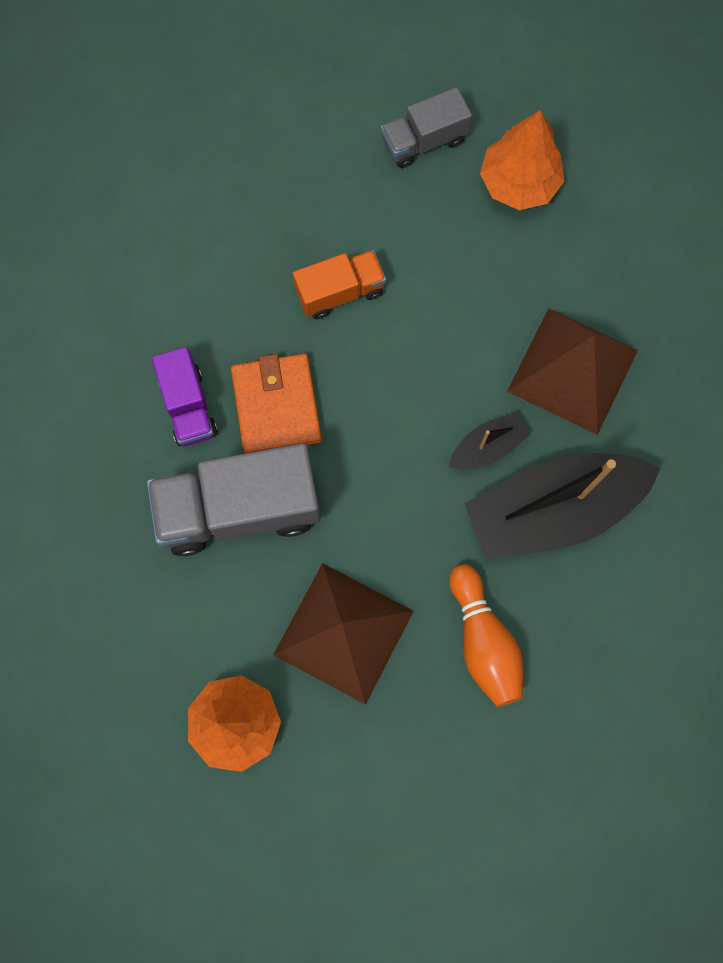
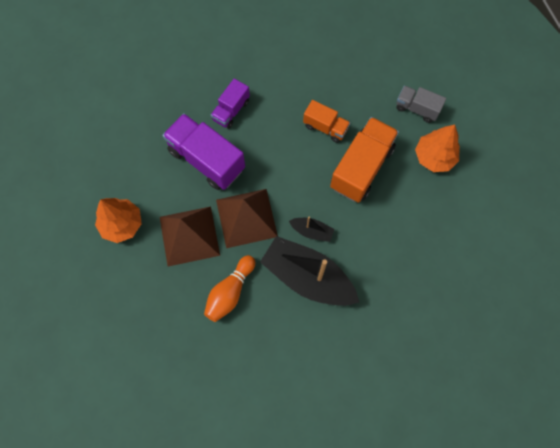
camera: 50 degrees right, 5 degrees down
grey truck [147,443,321,556] -> purple truck [163,113,245,190]
orange wallet [231,354,322,453] -> none
brown pyramid [507,308,638,435] -> brown pyramid moved to [216,189,278,248]
none -> orange truck [330,117,399,203]

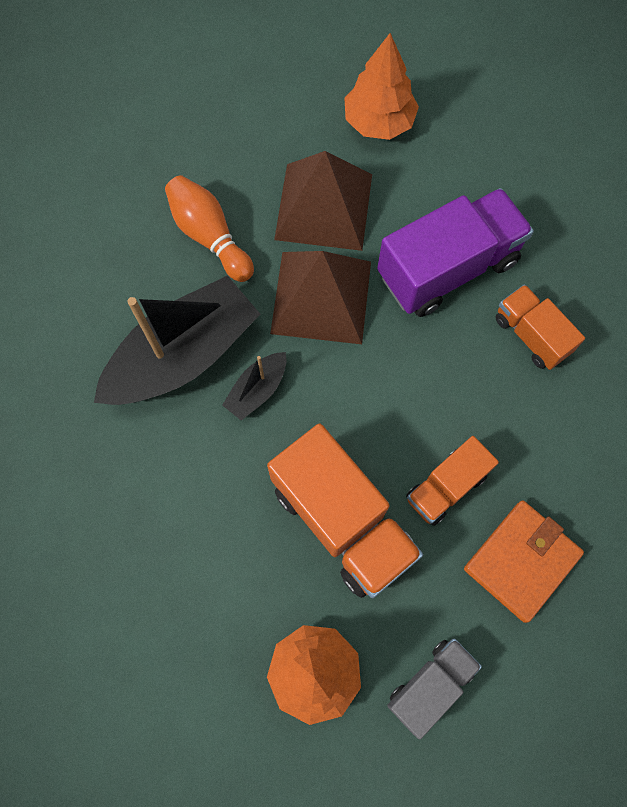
camera: 110 degrees right, 0 degrees up
purple truck [211,79,250,129] -> orange truck [495,284,585,370]
none -> orange wallet [464,500,584,623]

